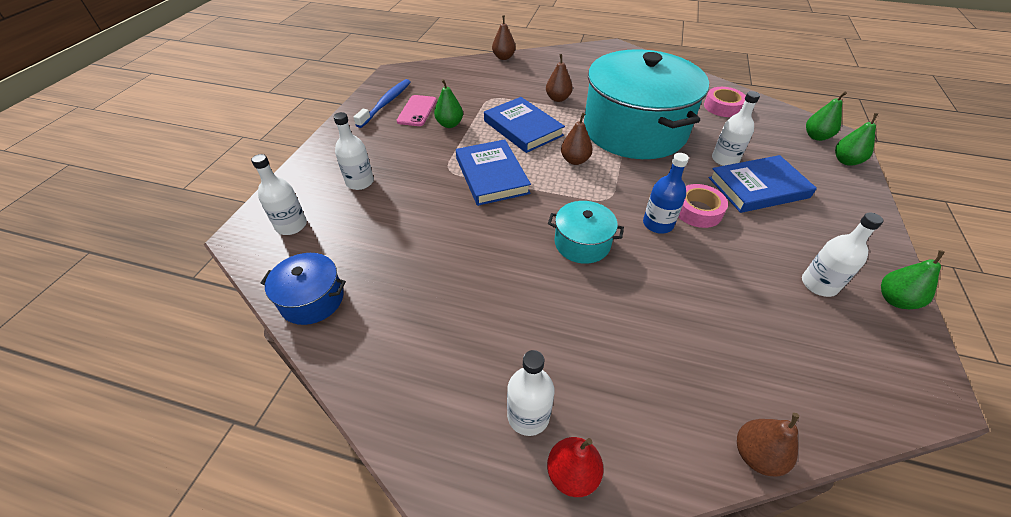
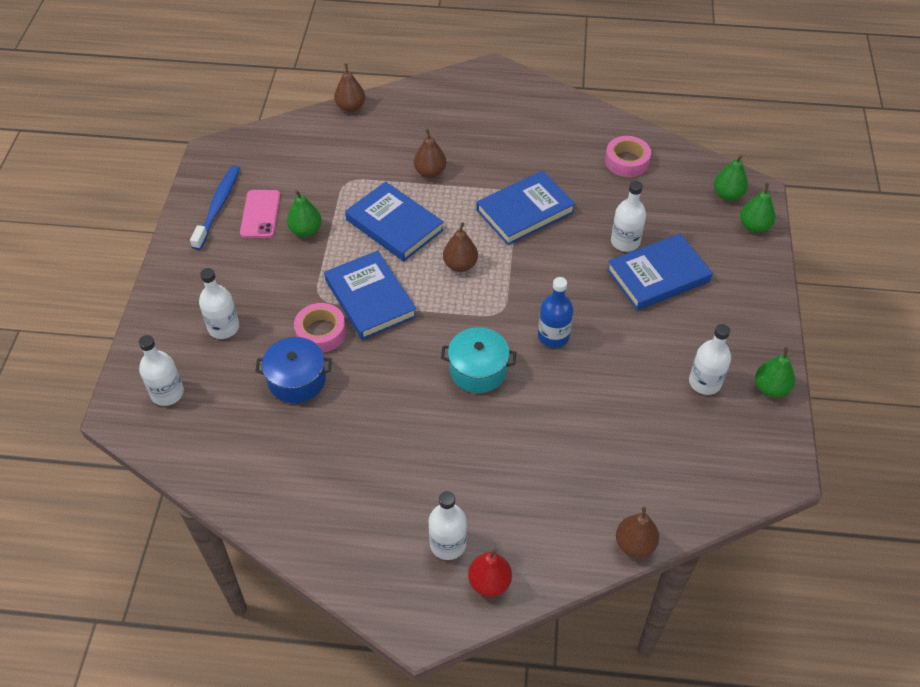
camera: 10 degrees left, 5 degrees up
blue pot [261,253,346,325] -> blue pot moved to [255,337,332,403]
turquoise pot [584,49,709,159] -> blue book [476,170,575,245]
pink tape [678,184,728,228] -> pink tape moved to [294,303,346,353]

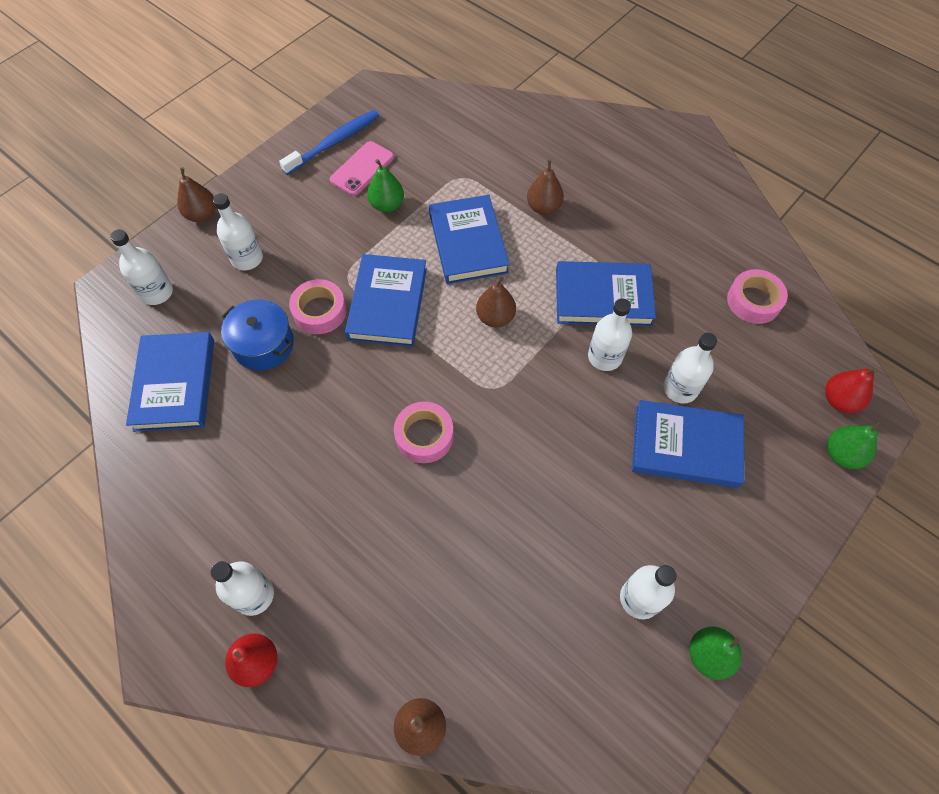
camera: 35 degrees right, 10 degrees up
brown pear [334,64,365,112] -> brown pear moved to [177,167,216,222]
turquoise pot [441,327,516,393] -> pink tape [394,402,454,463]
blue bottle [538,277,573,348] -> none
green pear [714,154,748,201] -> red pear [825,368,878,413]
none -> blue book [126,332,214,432]
none -> white bottle [588,298,632,371]

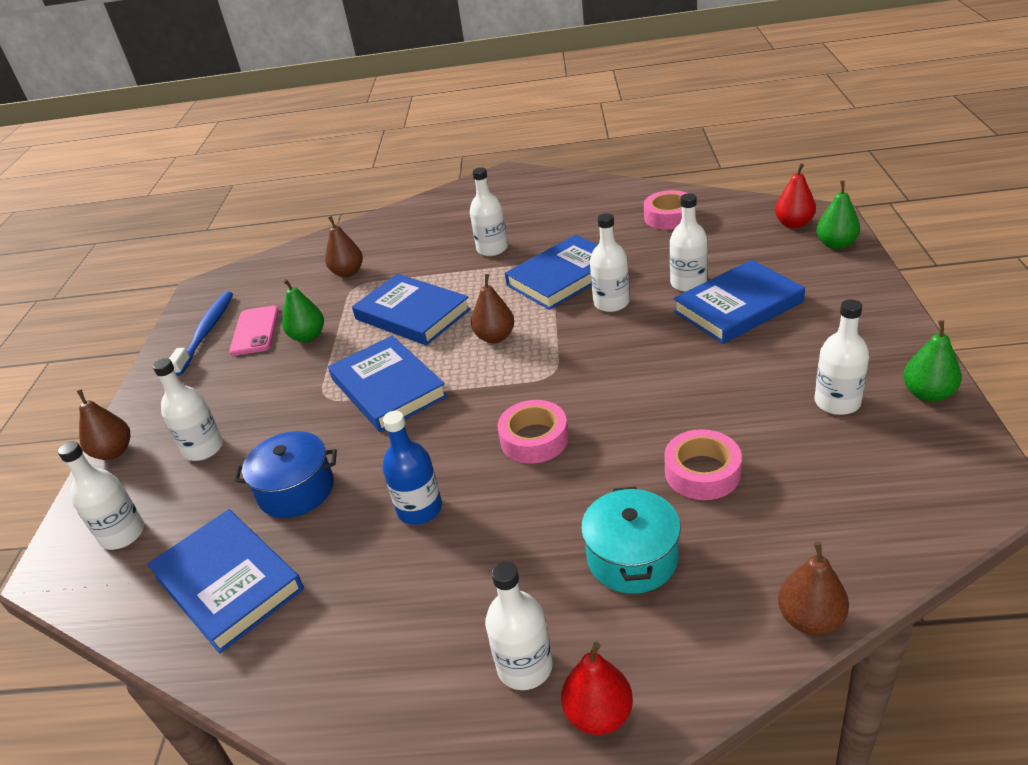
camera: 35 degrees left, 25 degrees down
pink tape [289,279,347,334] -> pink tape moved to [664,429,742,500]
brown pear [527,160,564,215] -> brown pear moved to [325,216,363,277]
none -> blue bottle [383,411,442,525]
none -> white bottle [470,167,508,256]
none -> turquoise pot [581,487,681,594]

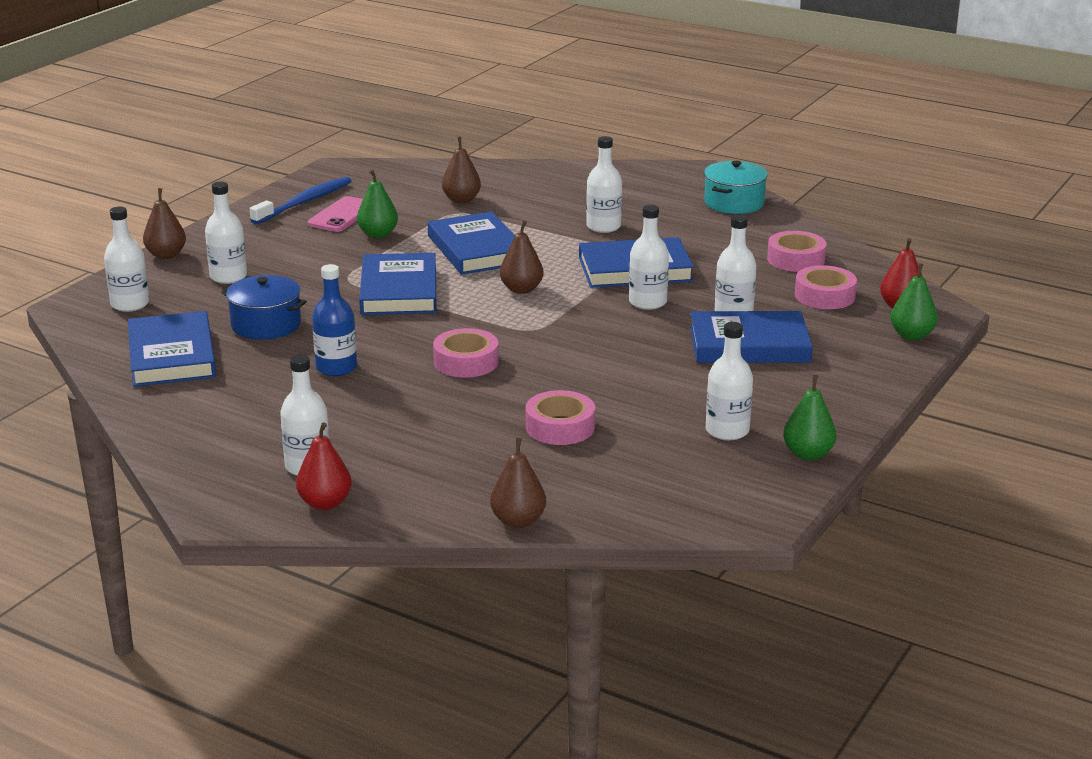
camera: 25 degrees right, 10 degrees down
turquoise pot [581,487,681,594] -> turquoise pot moved to [704,161,768,214]
none -> pink tape [795,265,857,309]

